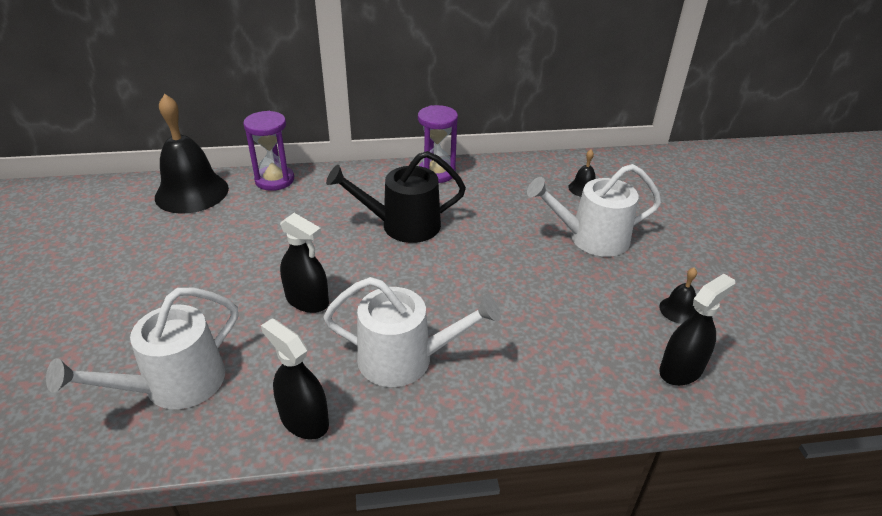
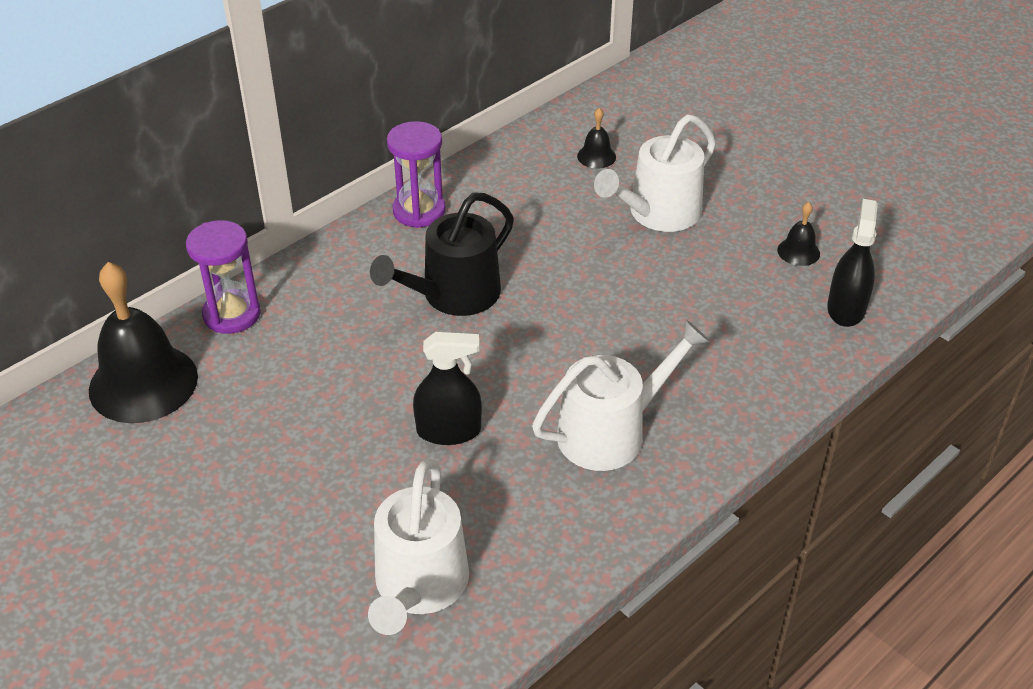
camera: 35 degrees left, 5 degrees up
black spray bottle [261,318,329,440] -> none

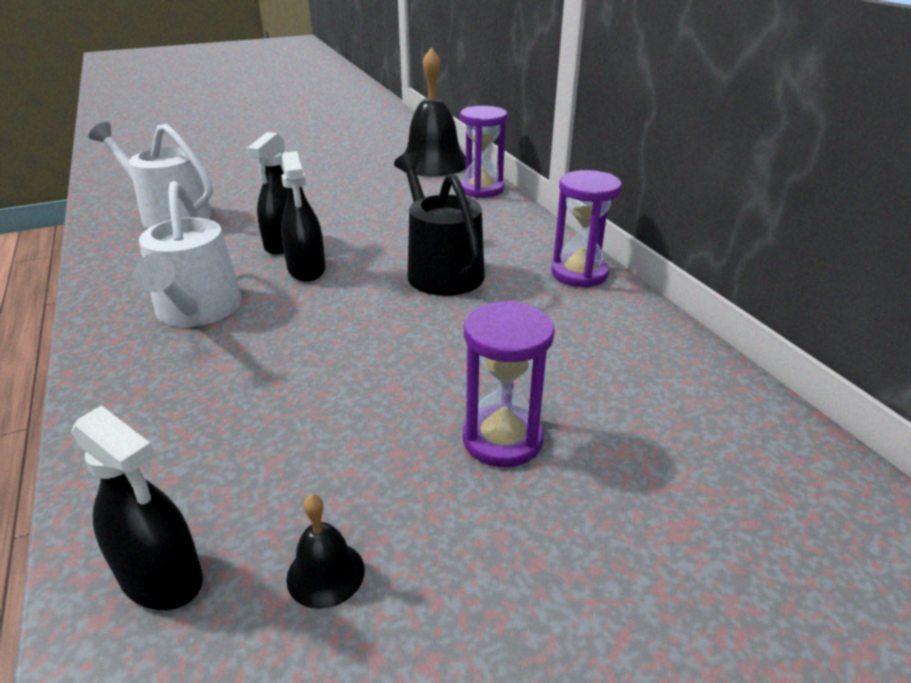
camera: 110 degrees right, 10 degrees down
black bell [577,108,616,169] -> none
white watering can [594,114,716,232] -> purple hourglass [463,301,555,467]
none -> black spray bottle [281,151,326,282]

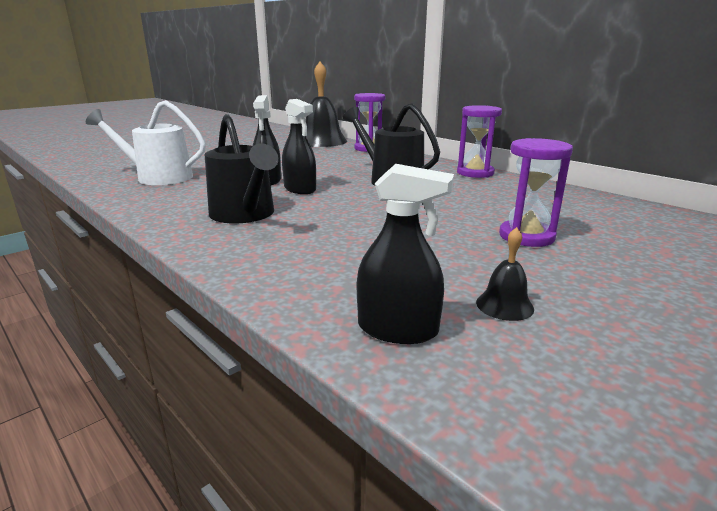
camera: 20 degrees left, 10 degrees down
white watering can [134,181,242,327] -> black watering can [205,114,279,224]

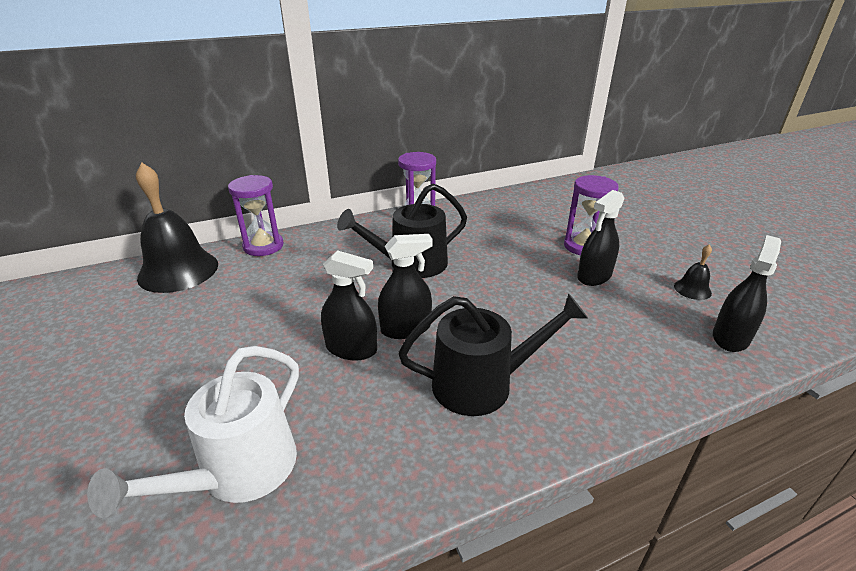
camera: 70 degrees left, 10 degrees up
none -> black spray bottle [577,190,625,286]

